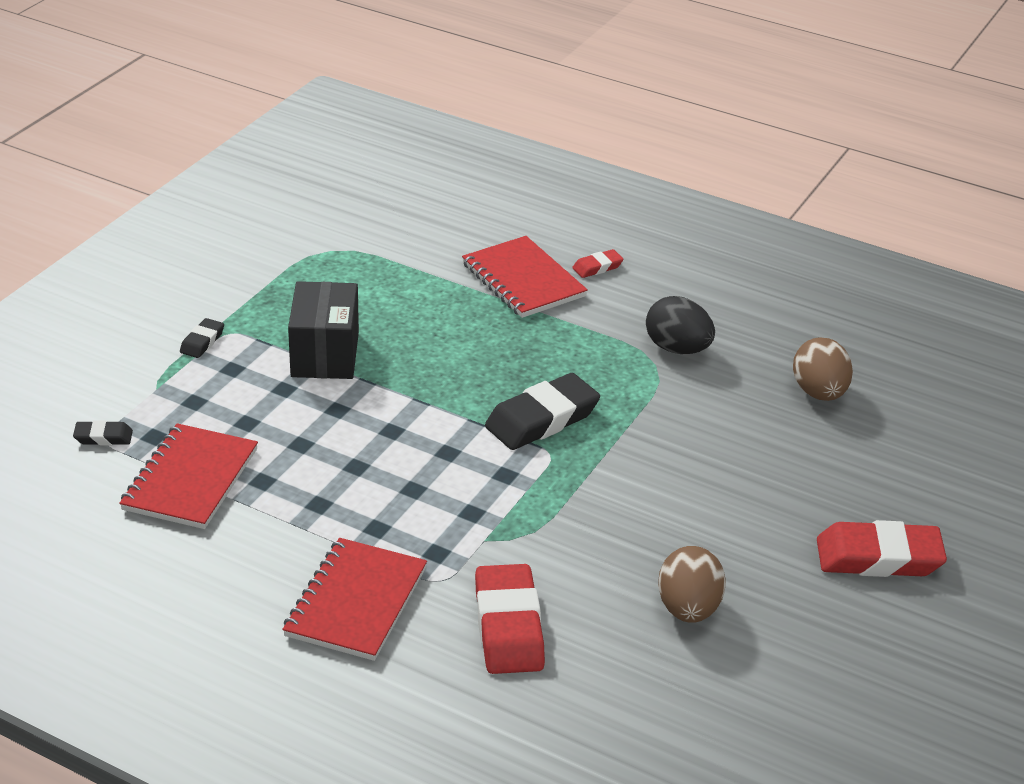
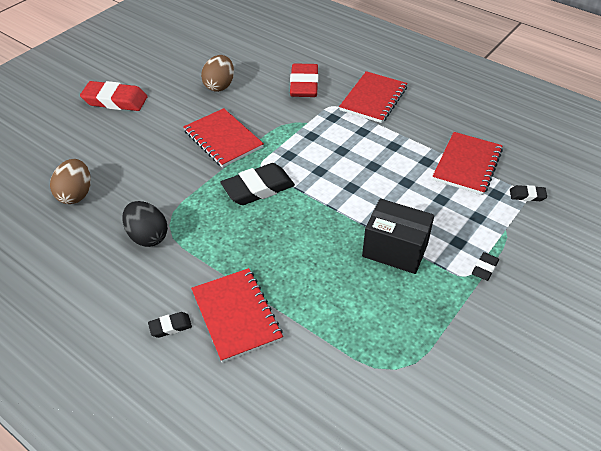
camera: 170 degrees left, 10 degrees up
black box [288,281,359,379] -> black box turned 75 degrees counterclockwise [362,199,434,274]
red eraser [572,249,624,278] -> black eraser [148,312,192,338]
none -> red notebook [183,108,264,168]

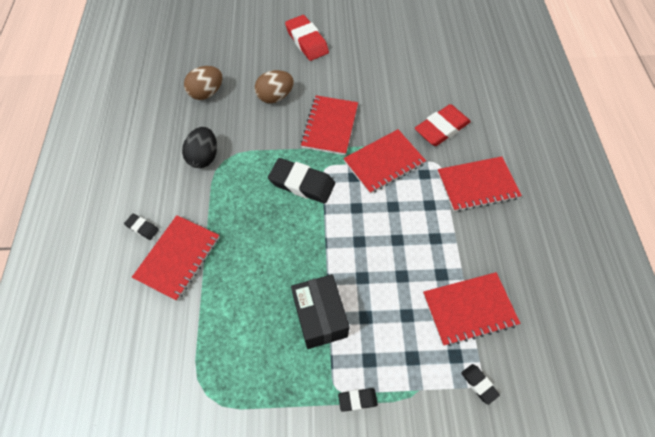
camera: 50 degrees right, 15 degrees up
brown egg [201,55,234,92] -> brown egg moved to [255,70,294,103]
none -> red notebook [343,129,426,194]

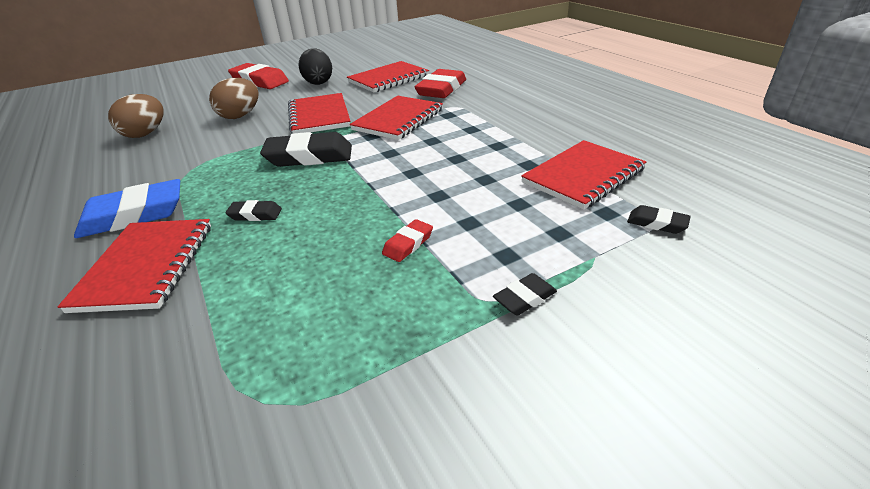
camera: 25 degrees left, 25 degrees down
black eraser [124,214,159,240] -> black eraser moved to [225,200,282,221]
black egg [182,127,217,168] -> black egg moved to [298,48,332,85]
black box [291,274,350,349] -> red eraser [382,219,433,262]
red notebook [437,156,522,212] -> red notebook moved to [347,61,429,92]
none -> blue eraser [74,179,180,238]

